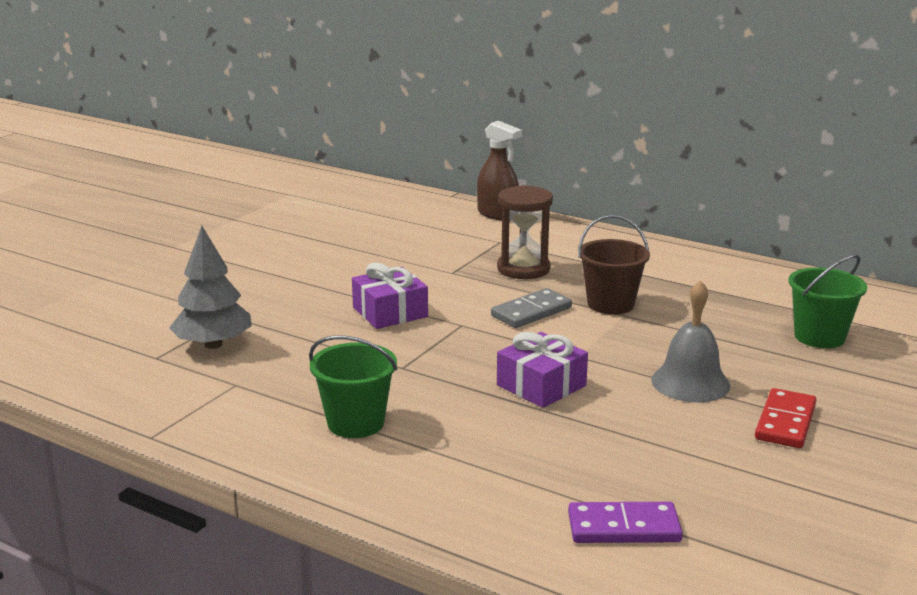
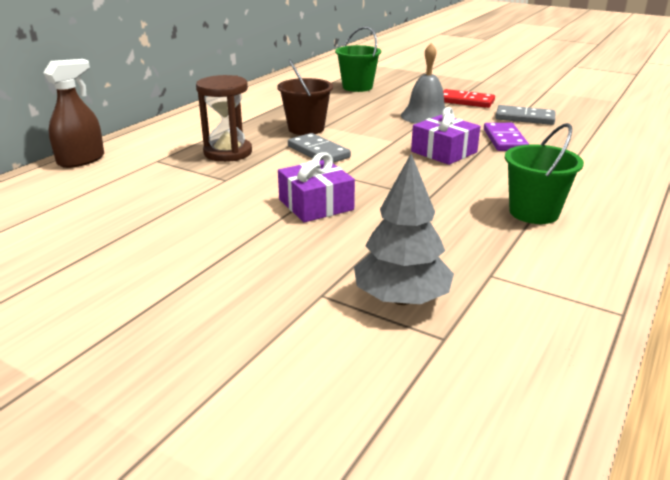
camera: 90 degrees left, 5 degrees up
purple domino [568,502,683,543] -> purple domino moved to [484,123,529,151]
none -> grey domino [495,105,556,125]

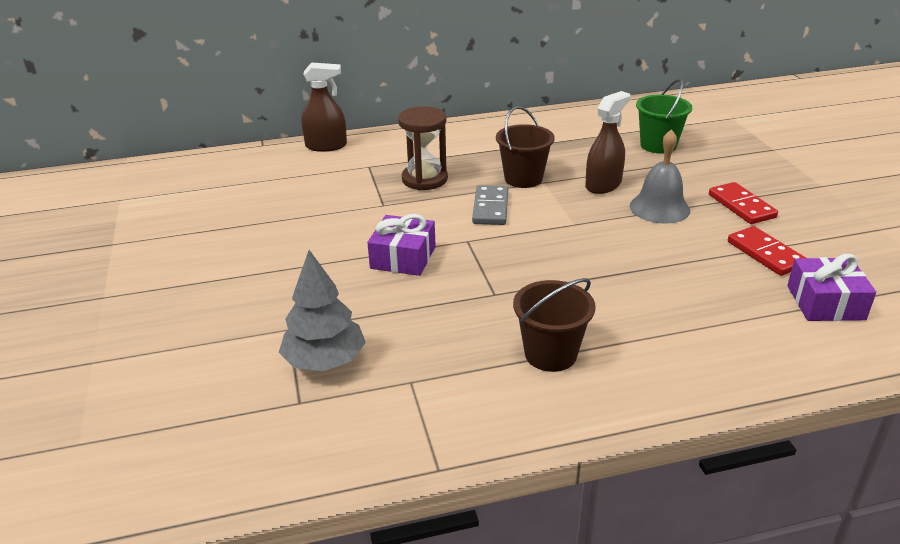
camera: 45 degrees right, 5 degrees up
purple gift [411,107,480,165] -> purple gift moved to [787,254,876,321]
purple domino [484,123,529,151] -> none
grey domino [495,105,556,125] -> red domino [728,226,806,276]
green bucket [505,123,584,224] -> brown bucket [513,278,596,372]
none -> brown spray bottle [585,91,630,194]

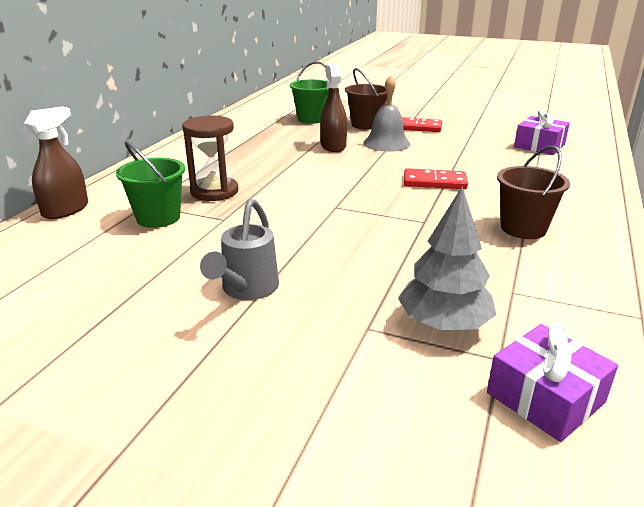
camera: 55 degrees left, 5 degrees down
purple gift [367,214,436,276] -> purple gift moved to [487,323,618,442]
grey domino [472,185,508,225] -> none
brown bucket [496,106,555,188] -> brown bucket moved to [345,68,387,130]
red domino [728,226,806,276] -> red domino moved to [404,168,468,189]
none -> green bucket [116,141,185,228]
none -> grey watering can [200,198,279,300]

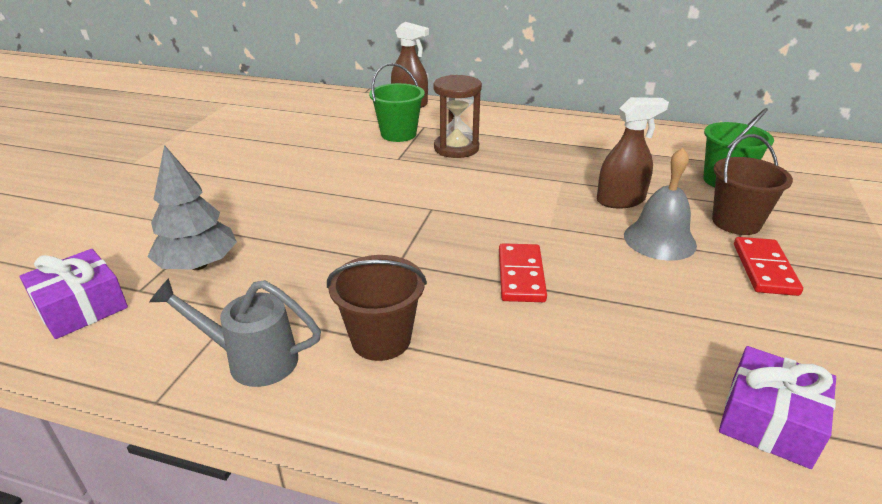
camera: 85 degrees right, 5 degrees up
grey watering can [200,198,279,300] -> grey watering can moved to [149,278,321,387]

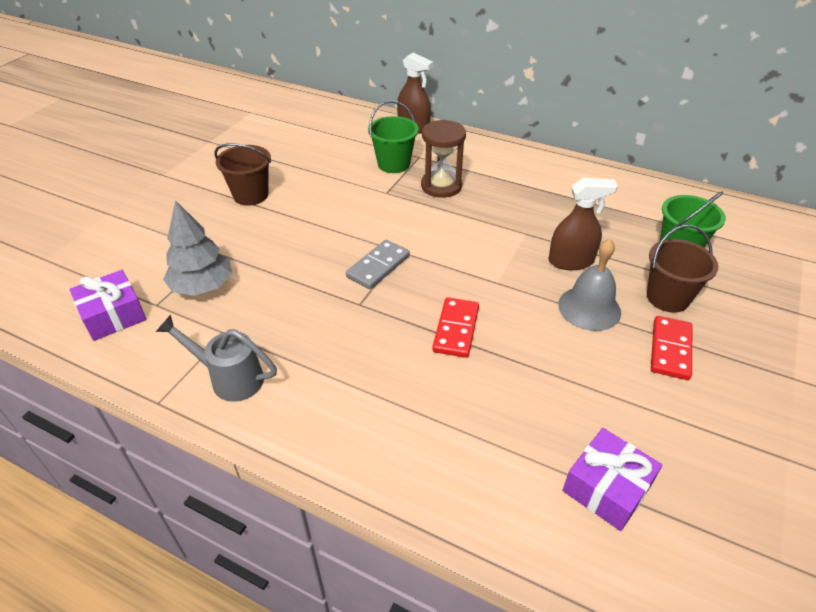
camera: 10 degrees right, 10 degrees up
brown bucket [327,255,427,361] -> brown bucket moved to [214,143,271,206]
none -> grey domino [346,240,410,289]

